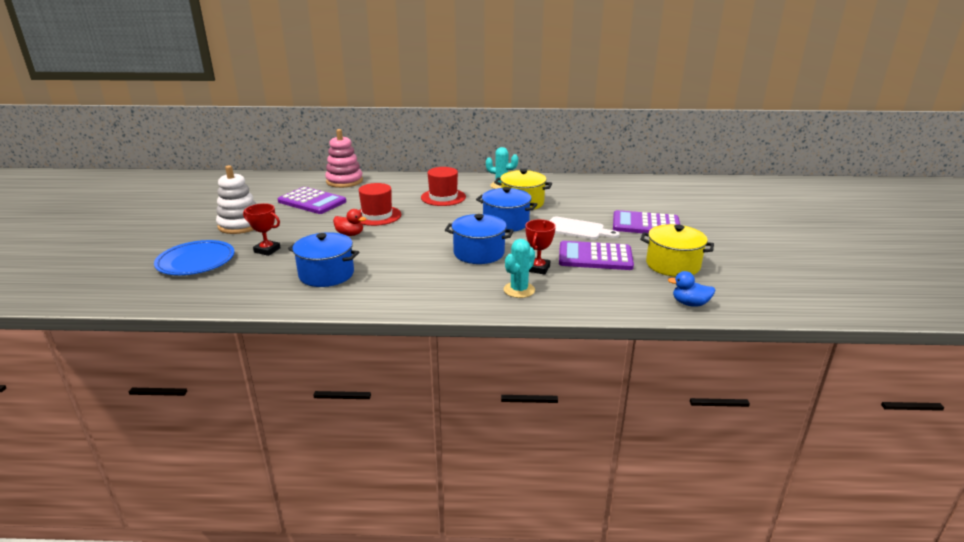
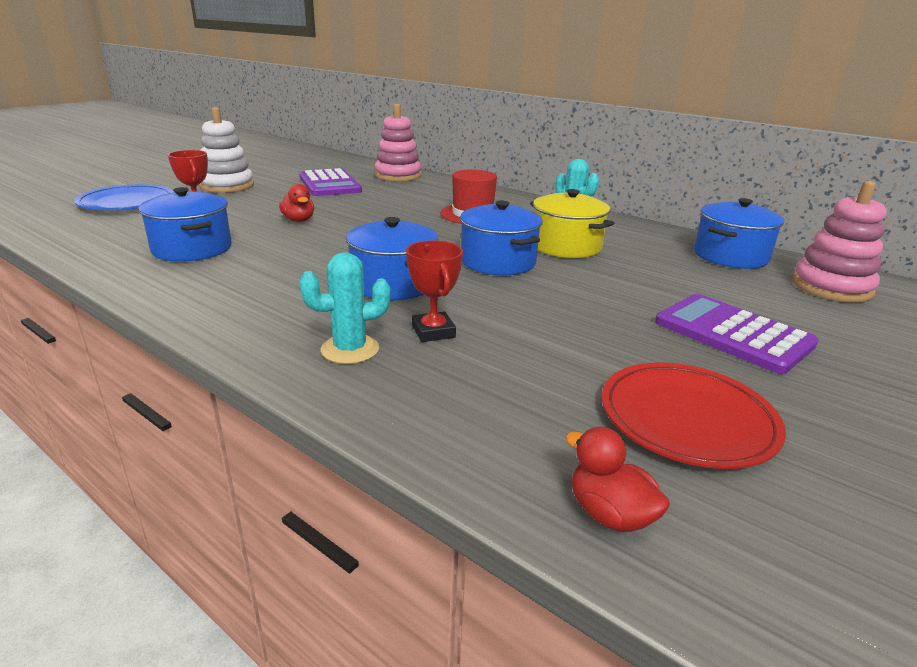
camera: 35 degrees right, 0 degrees up
red hat [359,183,401,226] -> none
red trophy [525,219,556,275] -> red trophy turned 75 degrees counterclockwise [406,241,463,342]
white cutting board [550,217,620,240] -> none
purple calculator [559,241,634,270] -> none
yellow pot [640,224,714,277] -> red plate [602,363,786,469]
blue duck [668,271,715,307] -> red duck [566,427,670,532]
none -> blue pot [694,198,784,269]
none -> pink stacking toy [792,181,887,302]

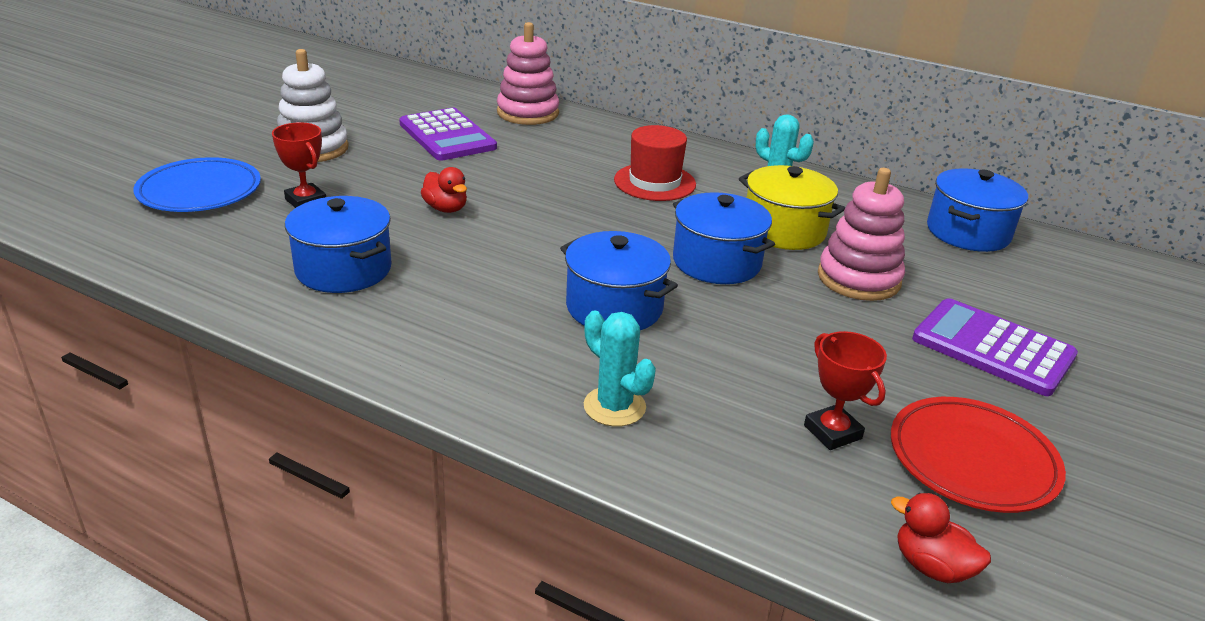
camera: 10 degrees left, 5 degrees up
turquoise cactus [299,252,391,364] -> turquoise cactus turned 75 degrees clockwise [584,311,656,427]
red trophy [406,241,463,342] -> red trophy moved to [804,331,887,450]
pink stacking toy [792,181,887,302] -> pink stacking toy moved to [818,168,905,301]

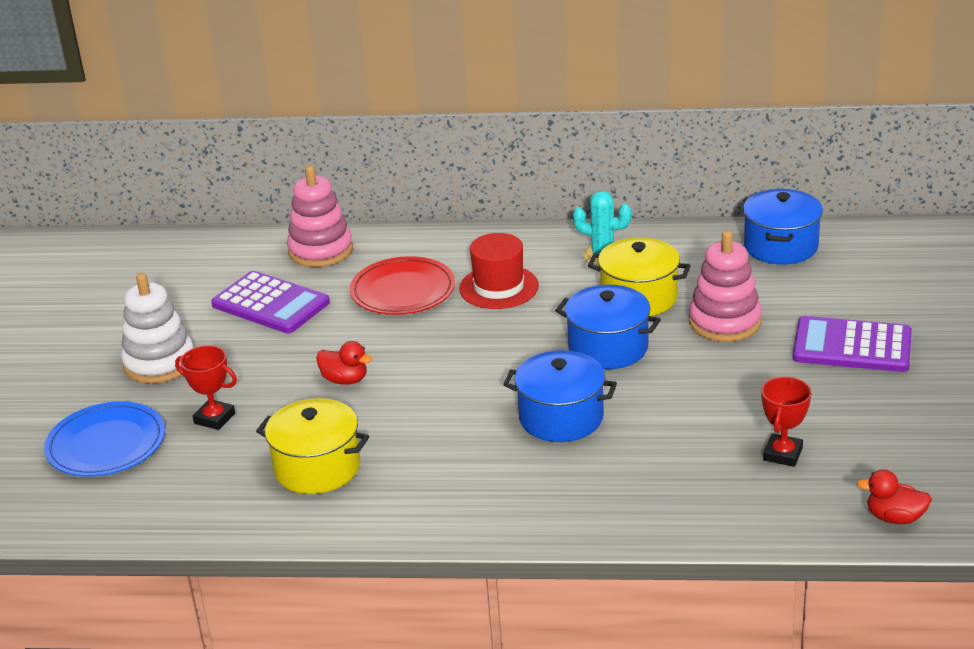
camera: 20 degrees left, 0 degrees up
blue pot [285,196,392,293] -> yellow pot [256,398,369,494]
turquoise cactus [584,311,656,427] -> none
red trophy [804,331,887,450] -> red trophy turned 75 degrees clockwise [761,377,812,467]
red plate [891,397,1066,513] -> red plate moved to [350,256,455,315]

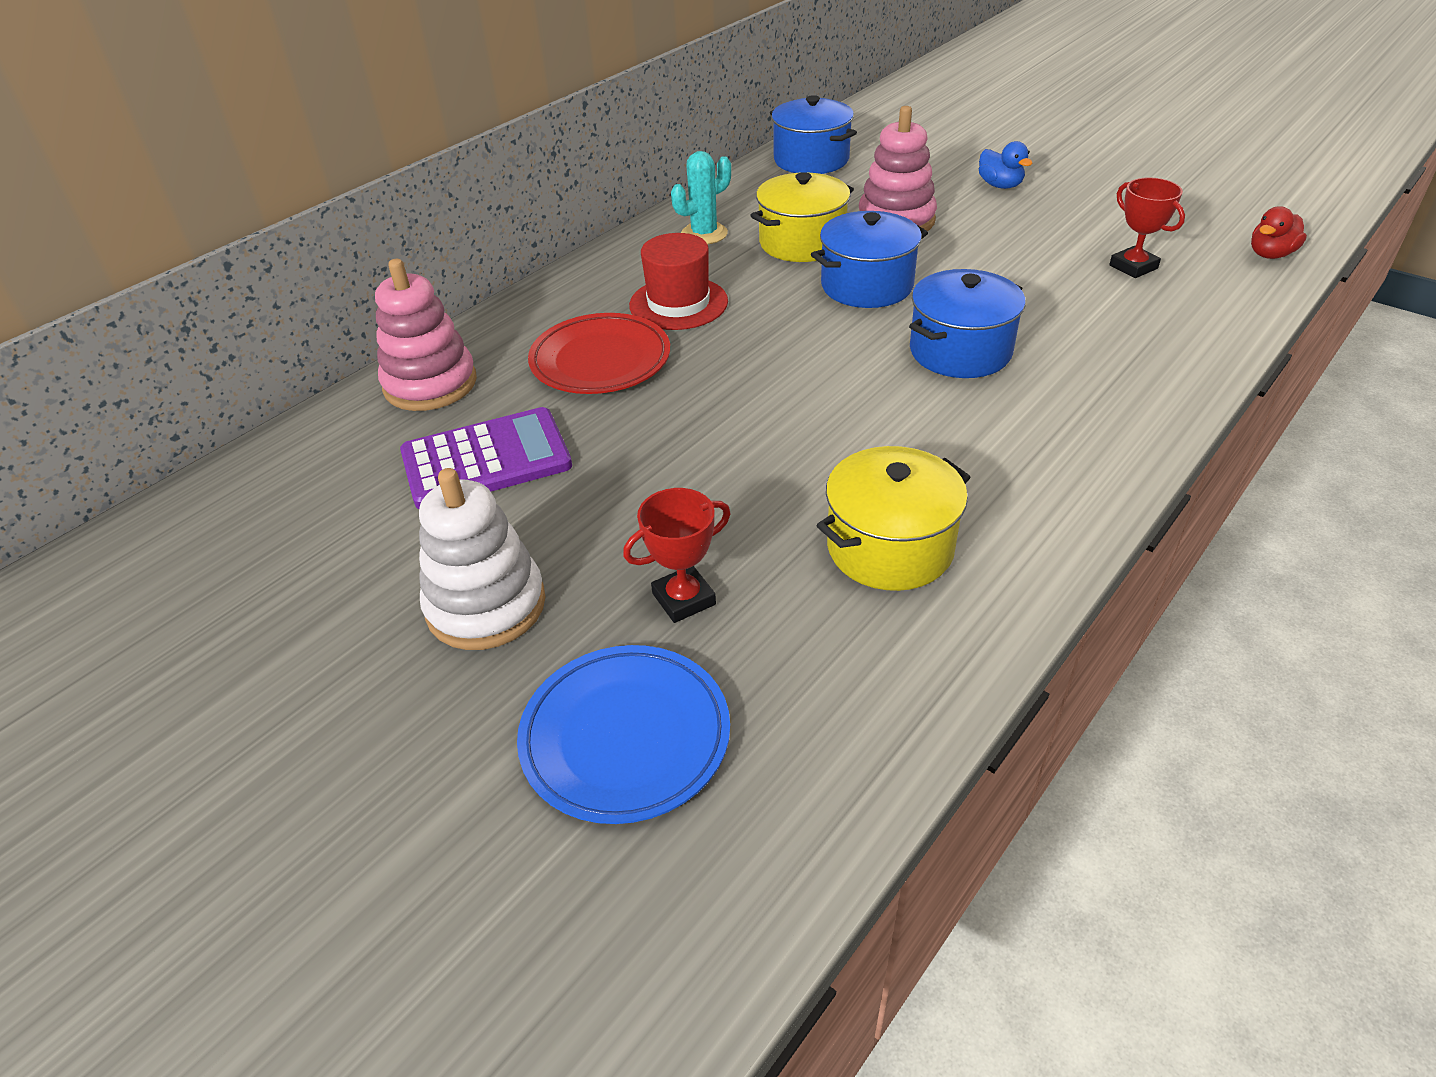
camera: 55 degrees left, 10 degrees up
red duck [316,341,372,385] -> none
purple calculator [793,316,912,372] -> blue duck [979,141,1033,189]

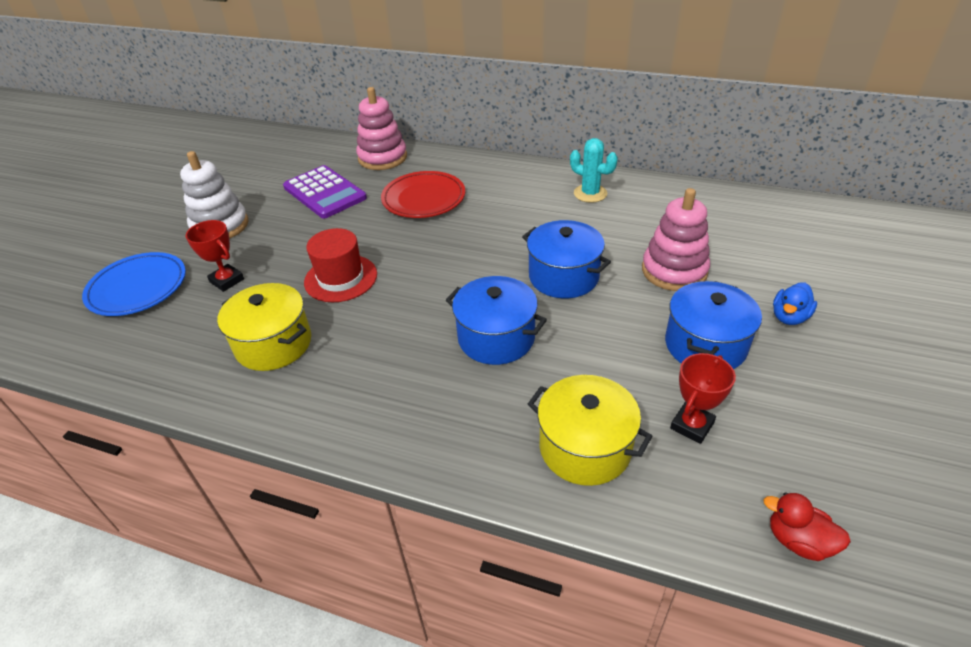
camera: 70 degrees right, 0 degrees up
red hat [629,233,728,330] -> red hat moved to [304,228,377,302]
yellow pot [750,172,854,262] -> yellow pot moved to [528,375,652,486]
blue pot [770,95,857,174] -> blue pot moved to [665,281,762,369]

